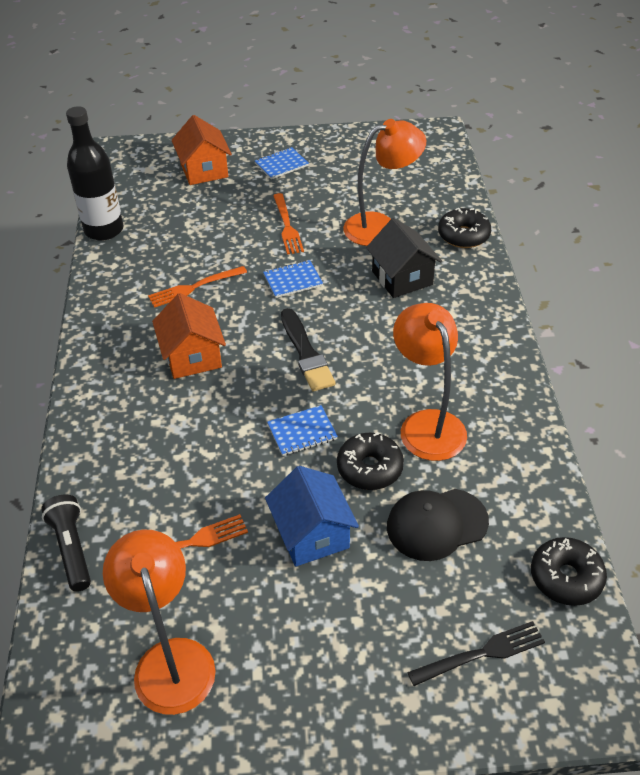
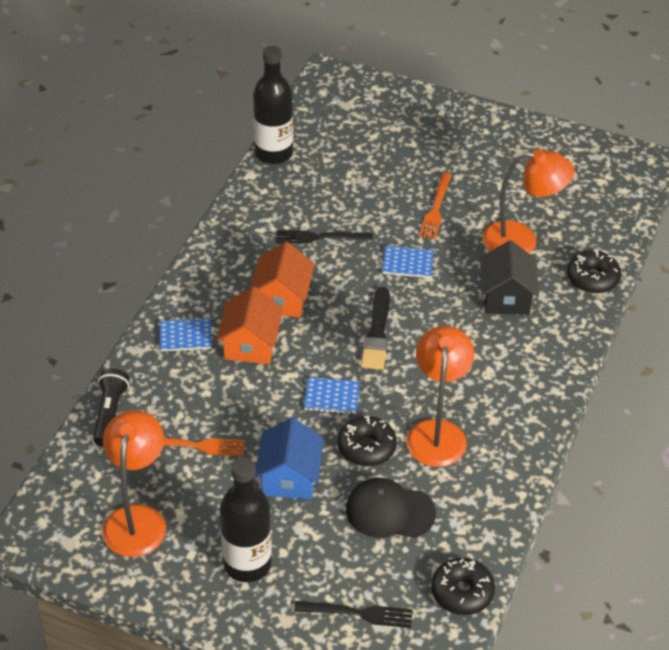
camera: 25 degrees right, 0 degrees up
orange fork [148,266,247,308] -> black fork [276,230,373,244]
orange house [172,115,232,185] -> orange house moved to [216,287,283,364]
blue notebook [255,147,309,179] -> blue notebook moved to [160,317,212,351]
none -> black bottle [220,457,272,582]

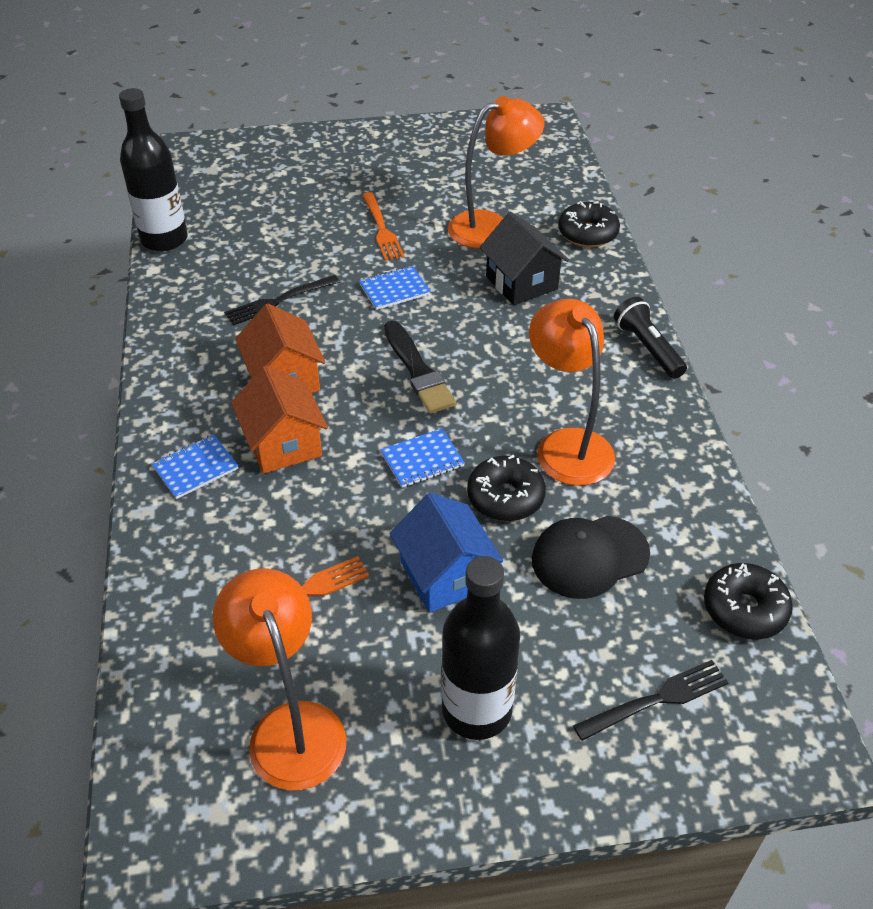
camera: 30 degrees left, 0 degrees up
black flashlight [93,368,129,446] -> black flashlight moved to [614,297,687,379]

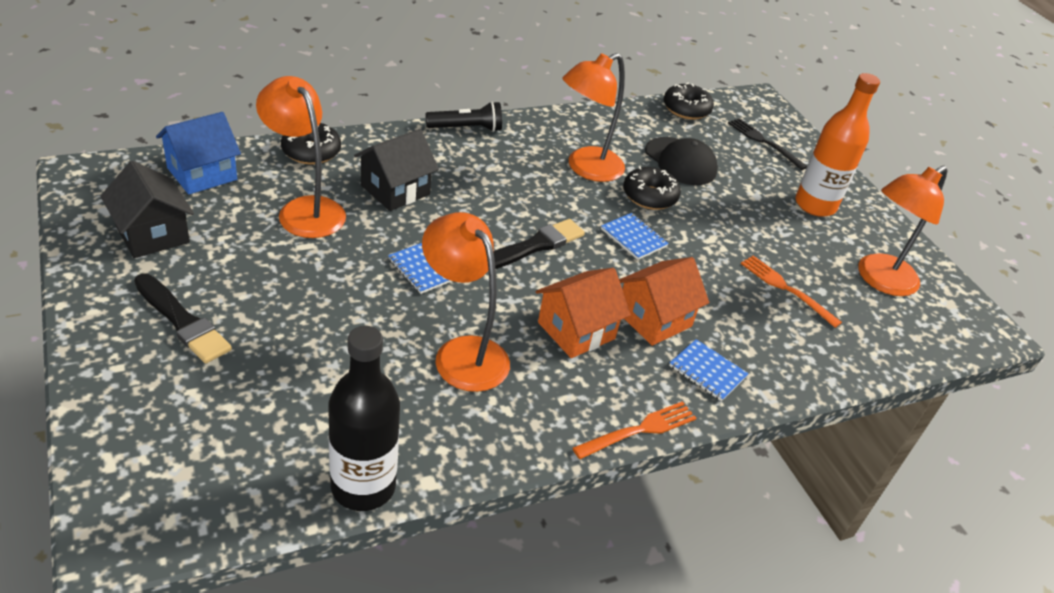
camera: 110 degrees left, 5 degrees down
black fork [224,275,340,326] -> orange lamp [422,212,510,392]
orange fork [362,192,404,261] -> orange fork moved to [573,401,696,459]
blue house [389,493,503,613] -> blue house moved to [156,112,241,194]
black bottle [441,556,520,740] -> orange bottle [795,73,880,217]
black flashlight [614,297,687,379] -> black flashlight turned 150 degrees counterclockwise [425,101,502,132]
none -> black house [100,161,194,258]
none -> black brush [134,274,232,363]

